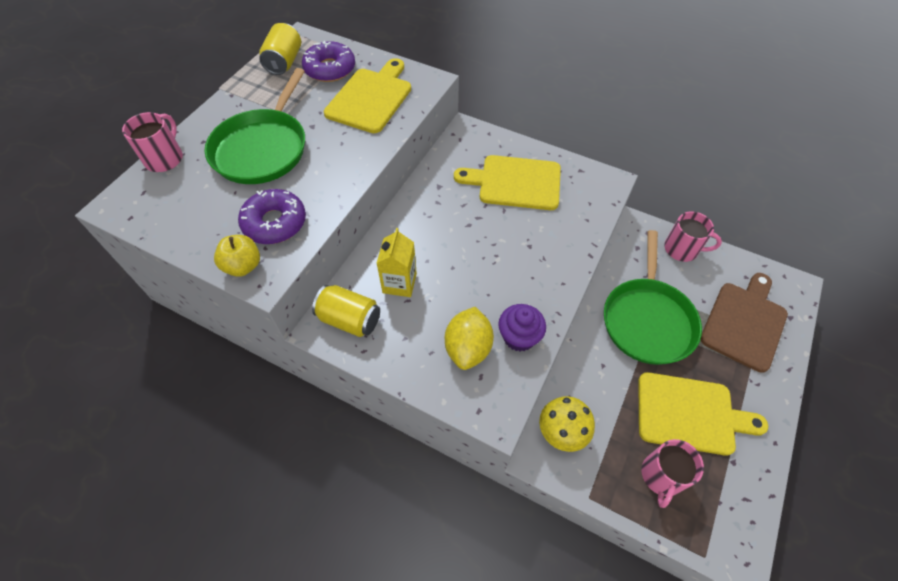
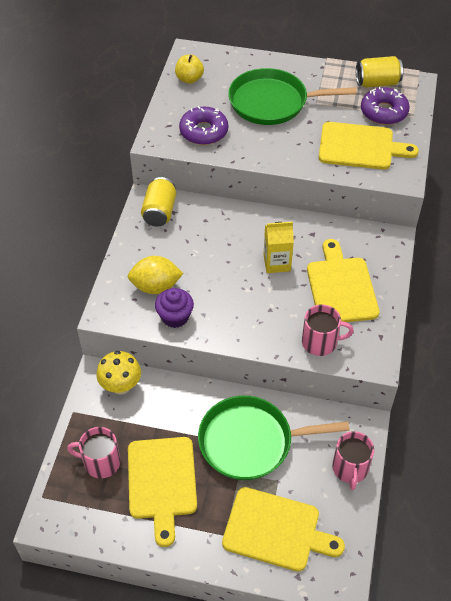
camera: 75 degrees right, 5 degrees down
pink mug [122,112,183,172] -> pink mug moved to [302,304,354,356]
yellow apple [214,235,260,277] -> yellow apple moved to [175,55,204,84]
yellow carton [377,228,417,297] -> yellow carton moved to [263,222,294,273]
brown cutting board [700,273,788,373] -> yellow cutting board [222,487,345,572]

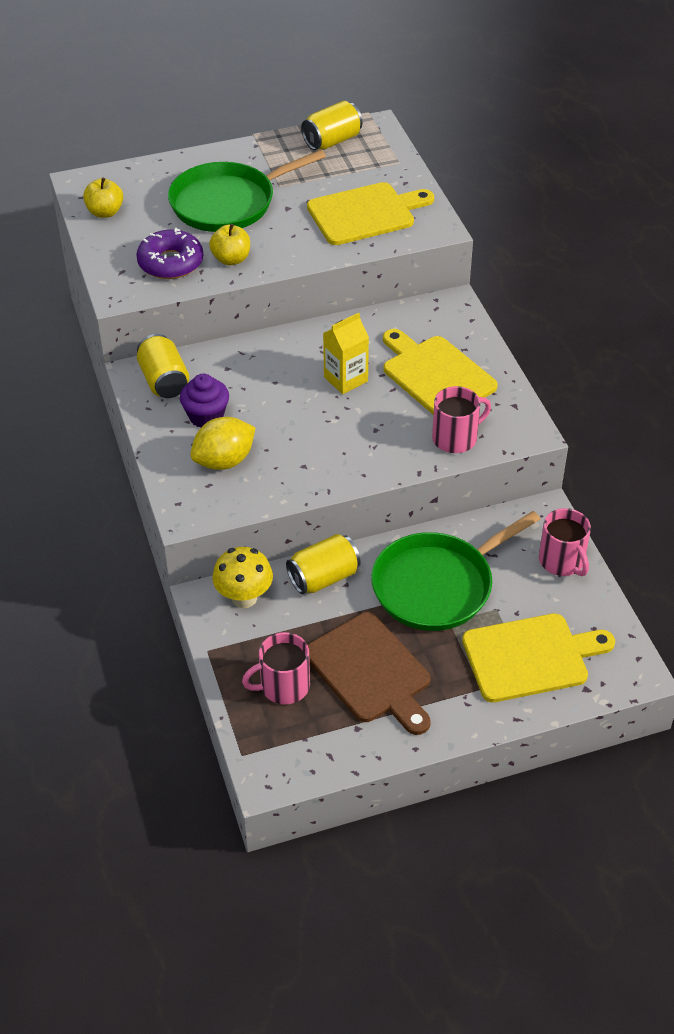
camera: 30 degrees left, 5 degrees down
yellow cutting board [128,437,197,547] -> brown cutting board [307,612,431,735]
purple cupcake [155,288,194,328] -> purple cupcake moved to [180,374,229,428]
purple donut [361,86,410,125] -> none
none -> yellow apple [209,224,250,265]
none -> yellow can [286,534,361,594]

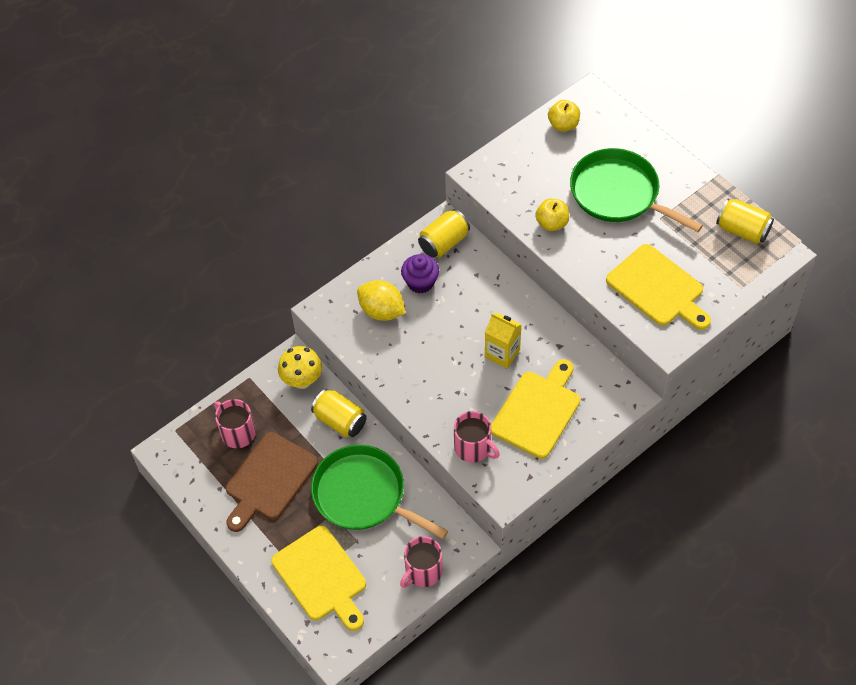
camera: 70 degrees right, 10 degrees up
purple donut [136,228,203,279] -> none

